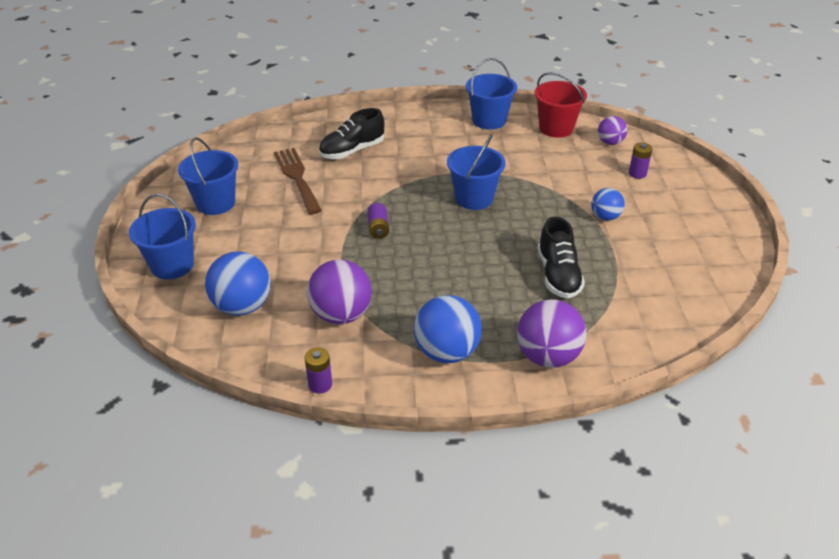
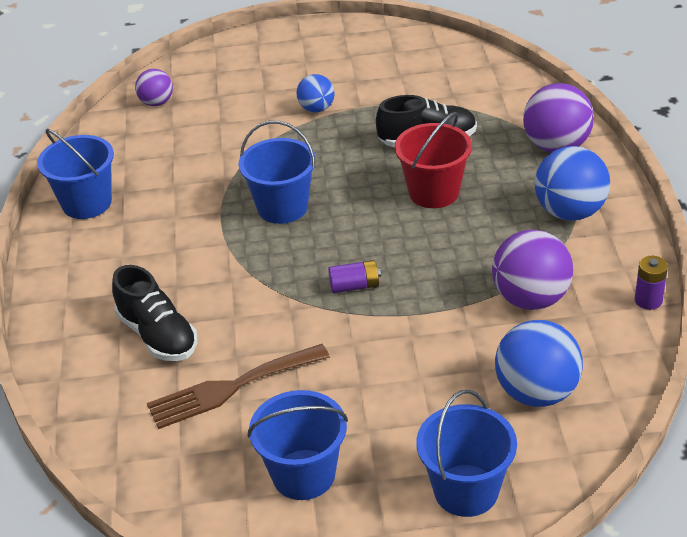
camera: 90 degrees left, 0 degrees up
red bucket [534,72,587,138] -> red bucket moved to [395,112,472,208]
purple battery [629,142,653,179] -> none

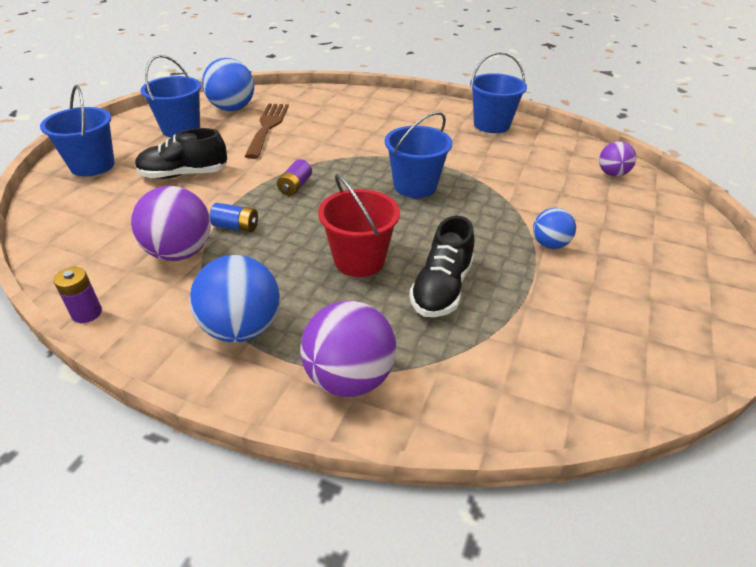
camera: 115 degrees right, 0 degrees up
black shoe [112,265,197,361] -> black shoe moved to [135,128,227,179]
blue ball [495,320,583,407] -> blue ball moved to [202,58,254,111]
none -> blue battery [210,203,258,232]

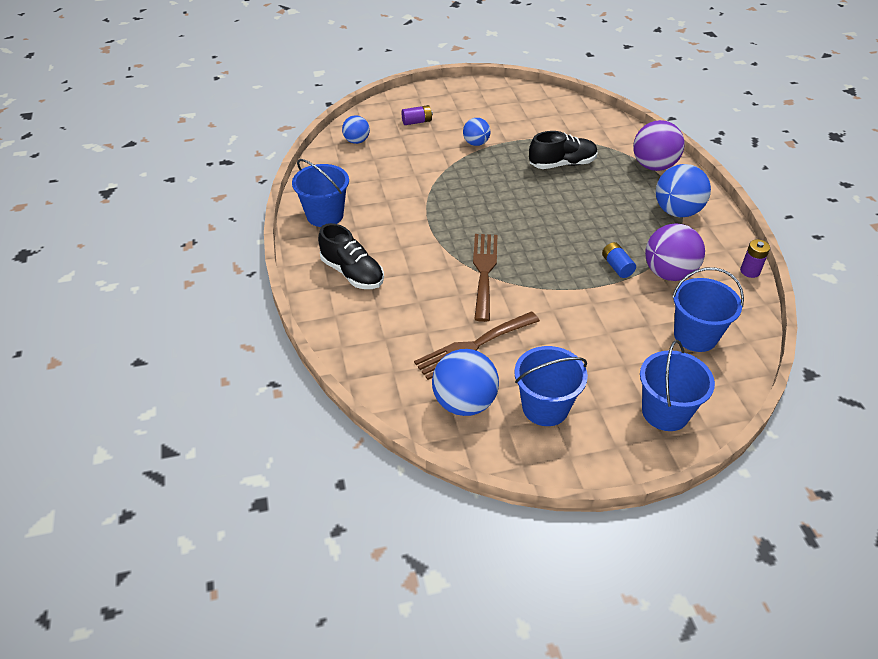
camera: 125 degrees left, 5 degrees up
black shoe [135,128,227,179] -> black shoe moved to [318,223,384,289]
purple battery [277,159,312,196] -> purple battery moved to [401,105,433,125]
red bucket [318,174,400,277] -> none
blue bucket [385,112,452,198] -> blue bucket moved to [672,267,744,352]
purple ball [599,141,637,177] -> blue ball [342,115,370,144]
none -> brown fork [473,234,497,322]

